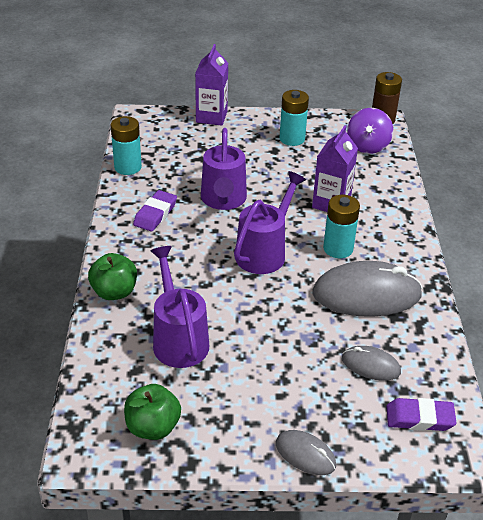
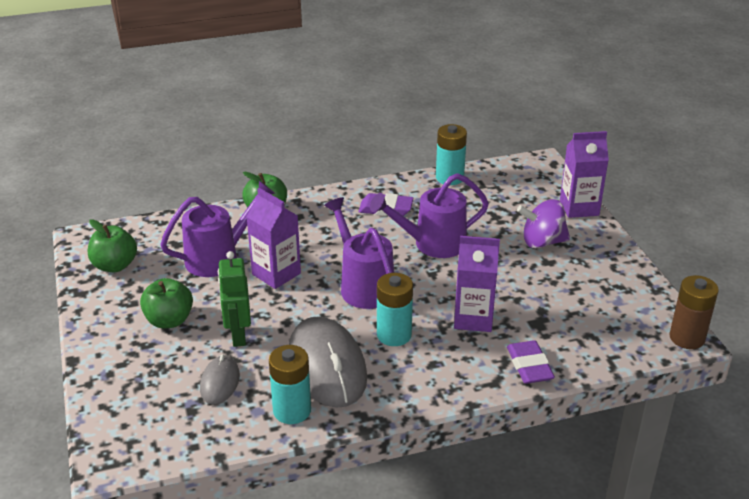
camera: 75 degrees right, 5 degrees down
purple watering can [234,171,306,274] -> purple watering can turned 135 degrees counterclockwise [324,197,394,309]
grey mouse [276,430,336,475] -> none
turquoise battery [280,90,309,146] -> turquoise battery moved to [269,345,311,424]
purple spinning top [347,108,393,154] -> purple spinning top moved to [517,199,570,248]
purple eraser [386,398,457,431] -> purple eraser moved to [507,340,555,384]
none -> green apple [140,278,193,328]
none -> green robot [218,251,251,347]
none -> purple carton [246,188,301,289]

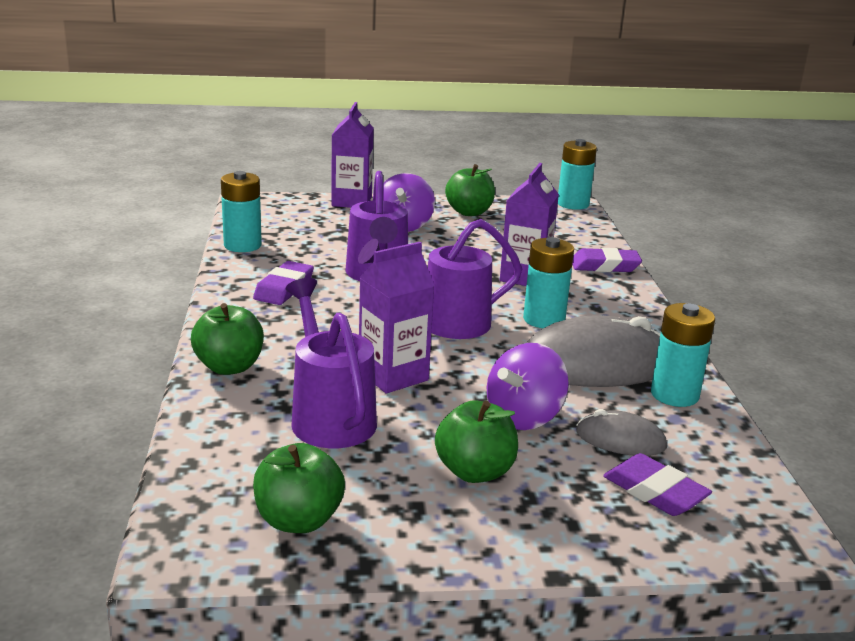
camera: 80 degrees left, 10 degrees down
green robot [218,251,251,347] -> purple spinning top [487,343,569,430]
brown battery [669,275,719,349] -> turquoise battery [558,139,597,210]
none -> green apple [445,164,495,216]
none -> purple eraser [603,453,712,516]

